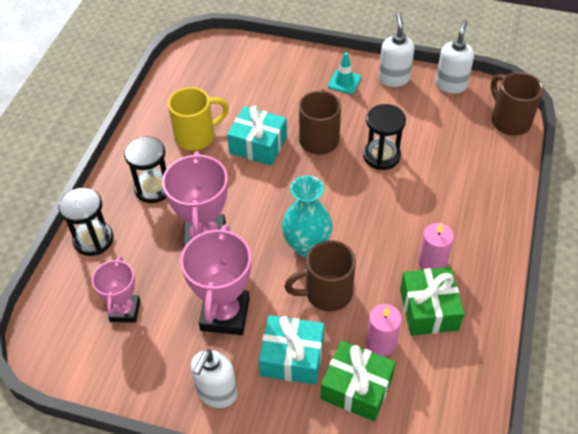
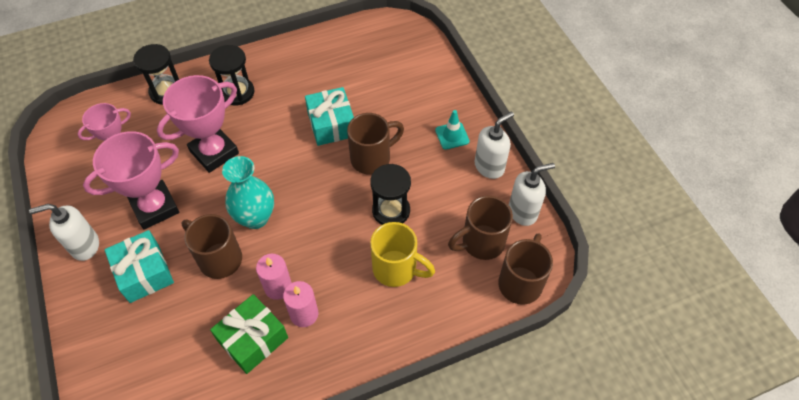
camera: 50 degrees right, 5 degrees up
yellow mug [168,87,229,151] -> yellow mug moved to [370,222,435,287]
green gift [321,340,396,421] -> none
pink candle [366,304,402,356] -> pink candle moved to [256,254,292,300]
none -> brown mug [448,196,513,260]

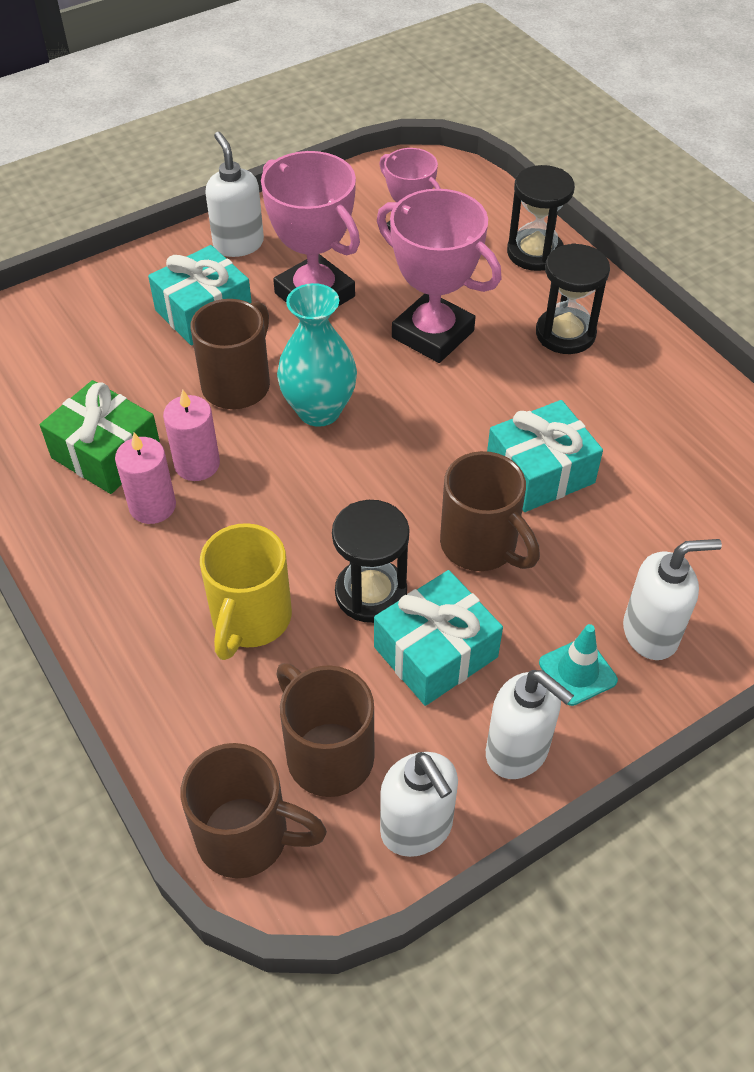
camera: 80 degrees right, 5 degrees down
none -> turquoise gift [374,570,503,706]
none -> white soap dispenser [623,539,722,660]

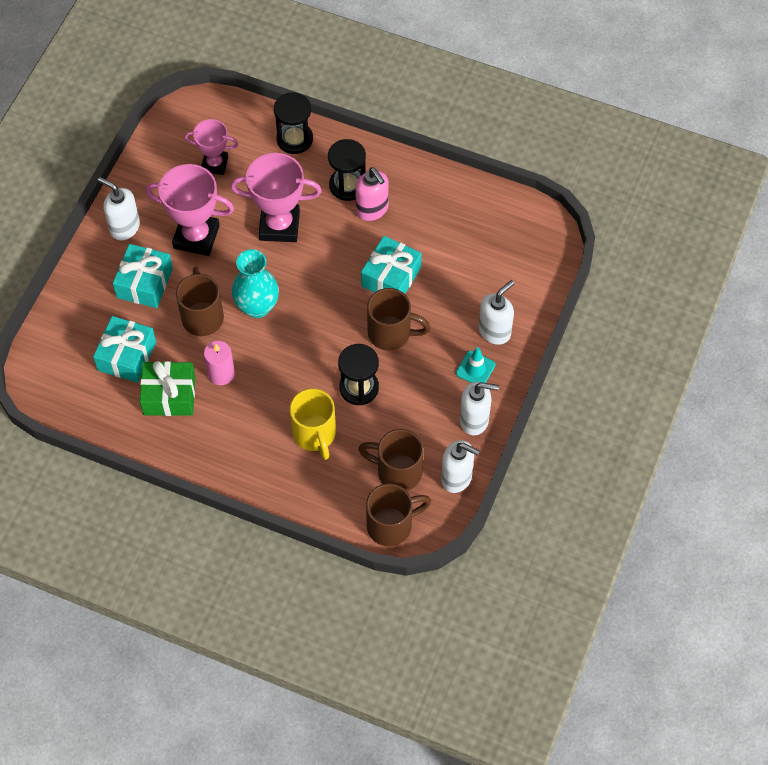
camera: 35 degrees left, 10 degrees up
pink candle [115,433,176,524] -> none
turquoise gift [374,570,503,706] -> turquoise gift moved to [93,316,156,383]
none -> pink soap dispenser [355,167,389,221]

